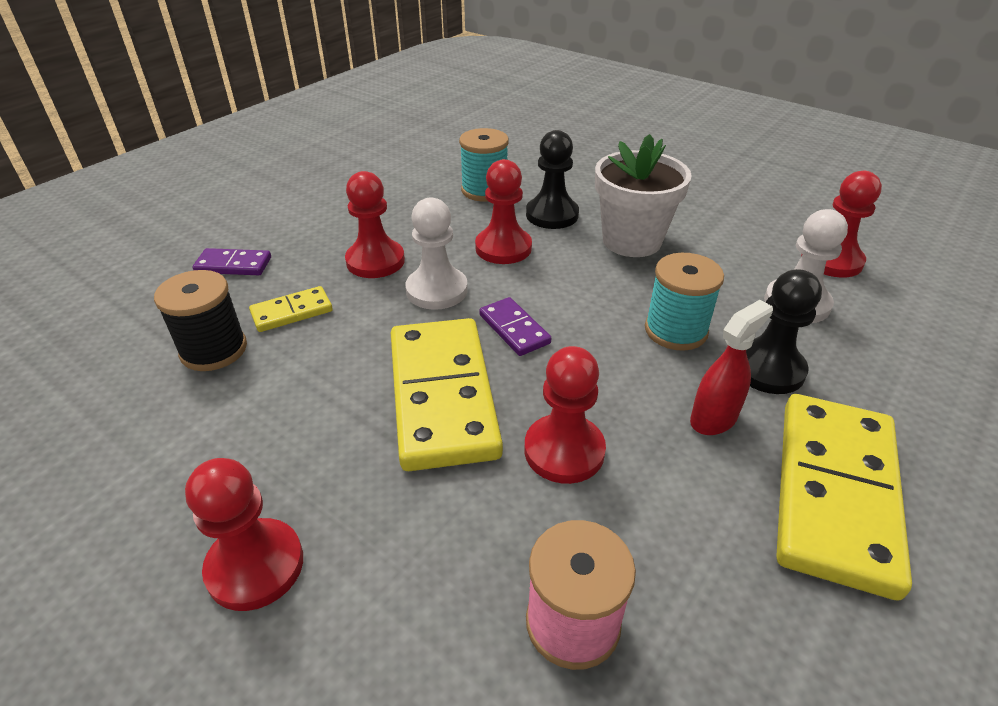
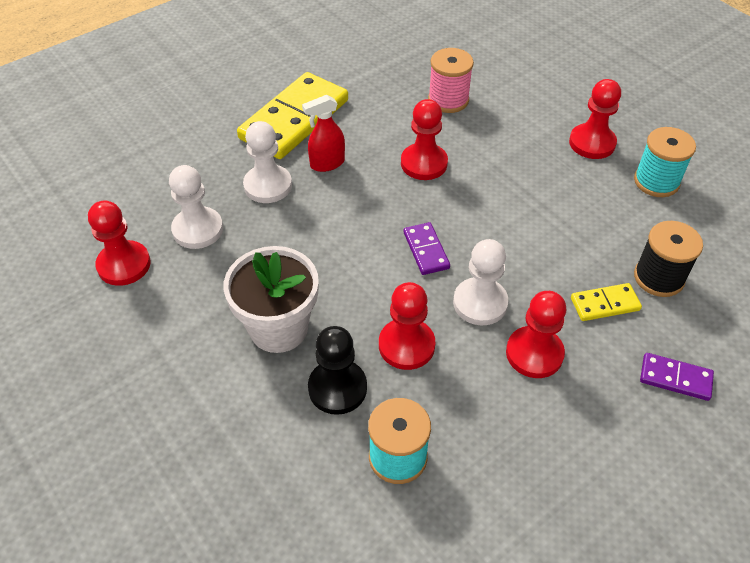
camera: 165 degrees left, 10 degrees up
yellow domino [391,318,503,471] -> none
turquoise spool [645,253,724,351] -> turquoise spool moved to [634,127,696,197]
black pawn [746,269,822,394] -> white pawn [243,121,292,203]

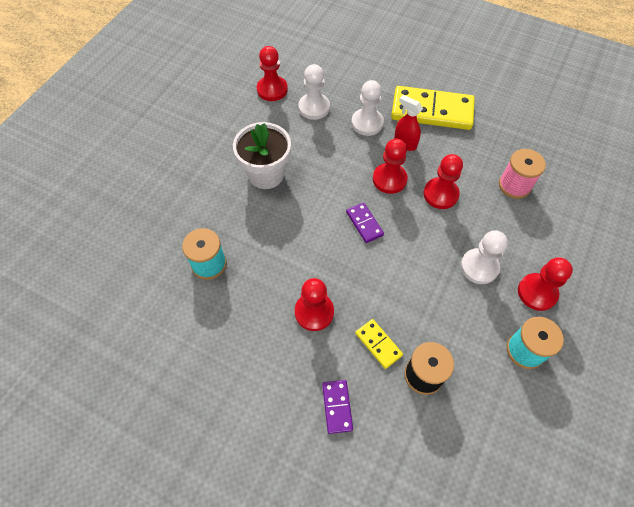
camera: 65 degrees right, 10 degrees up
black pawn [308,326,367,415] -> none
red pawn [379,282,435,370] -> red pawn moved to [373,139,408,194]
purple domino [404,222,450,275] -> purple domino turned 75 degrees counterclockwise [346,202,384,243]
white pawn [453,239,509,325] -> white pawn moved to [461,230,508,284]

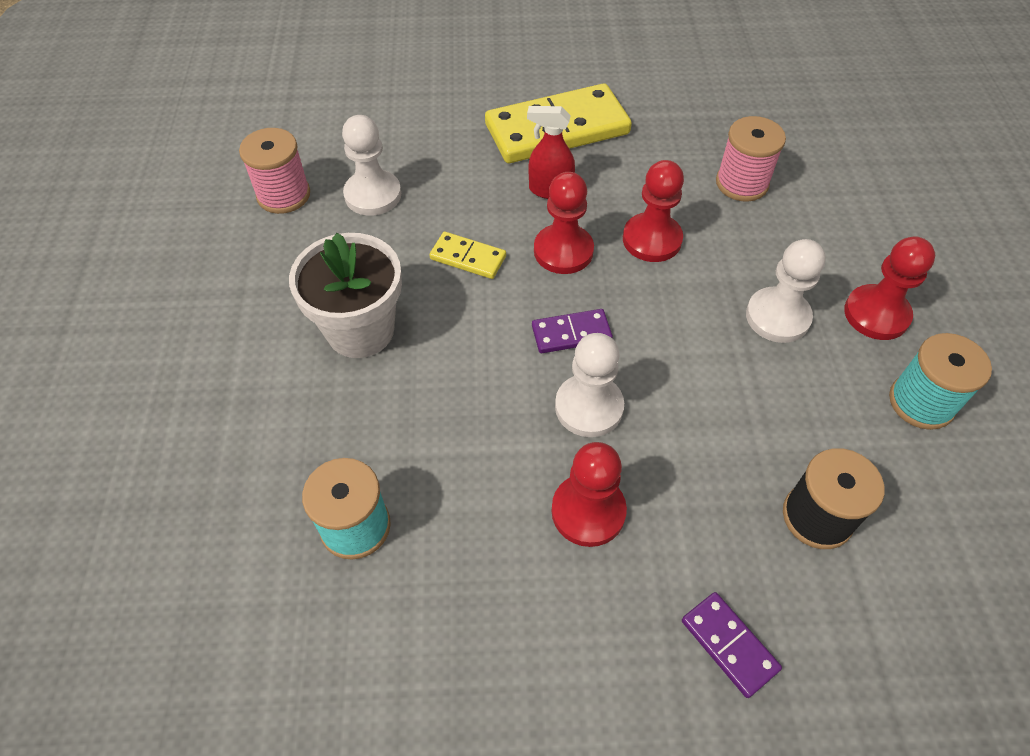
camera: 30 degrees left, 5 degrees down
red pawn [257,46,288,101] -> pink spool [239,128,310,214]
purple domino [346,202,384,243] -> purple domino turned 45 degrees counterclockwise [532,309,613,353]
white pawn [351,80,384,136] -> white pawn moved to [555,333,624,437]
yellow domino [355,319,403,369] -> yellow domino moved to [429,232,506,279]

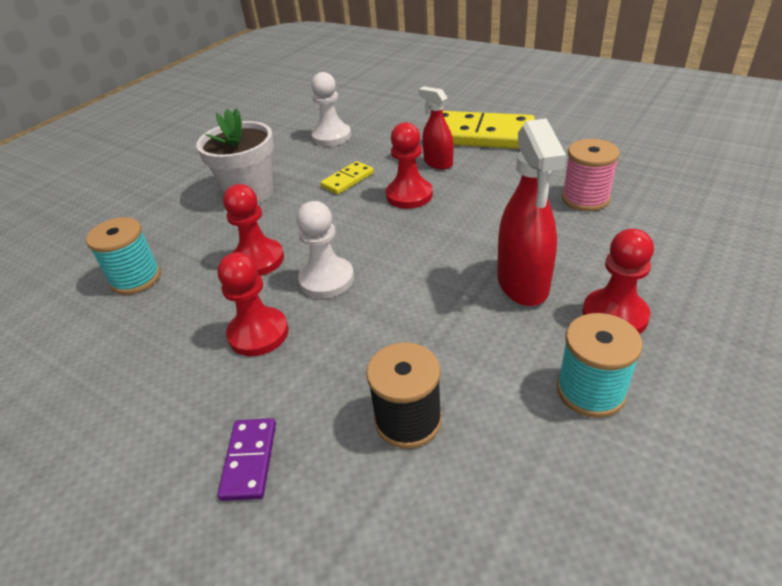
camera: 40 degrees right, 15 degrees down
pink spool [239,128,310,214] -> none
yellow domino [429,232,506,279] -> yellow domino turned 75 degrees clockwise [320,161,374,194]
purple domino [532,309,613,353] -> none
red pawn [623,160,684,262] -> red pawn moved to [223,184,284,276]
white pawn [746,239,826,343] -> red spray bottle [497,118,566,306]

